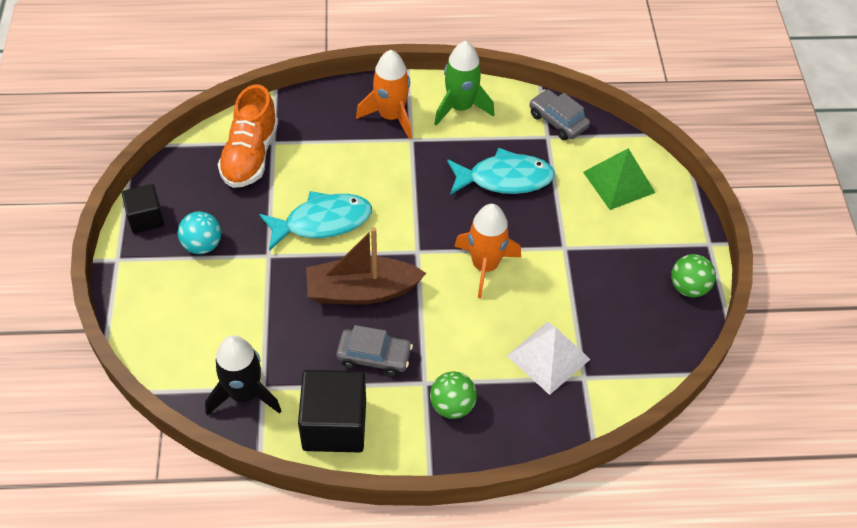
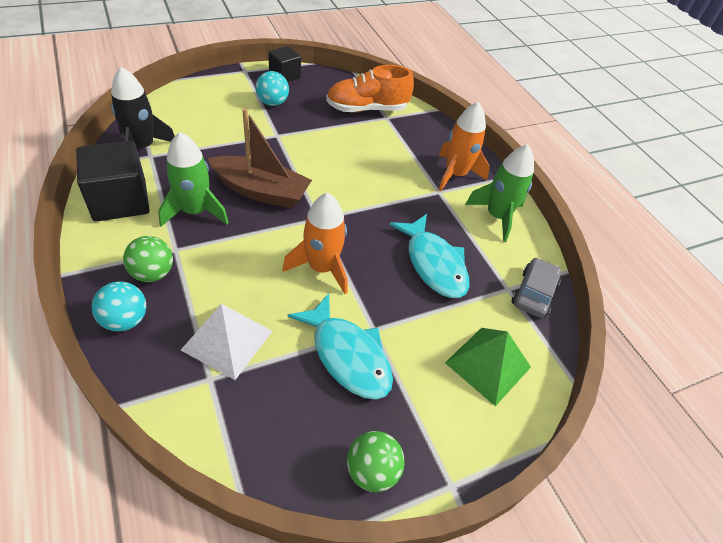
camera: 65 degrees right, 5 degrees down
turquoise fish [259,191,372,251] -> turquoise fish moved to [288,293,393,400]
brown boat [306,227,426,305] -> brown boat turned 135 degrees clockwise [208,108,312,209]
grey car [336,325,413,376] -> green rocket [158,132,229,227]
none -> turquoise ball [92,282,146,332]

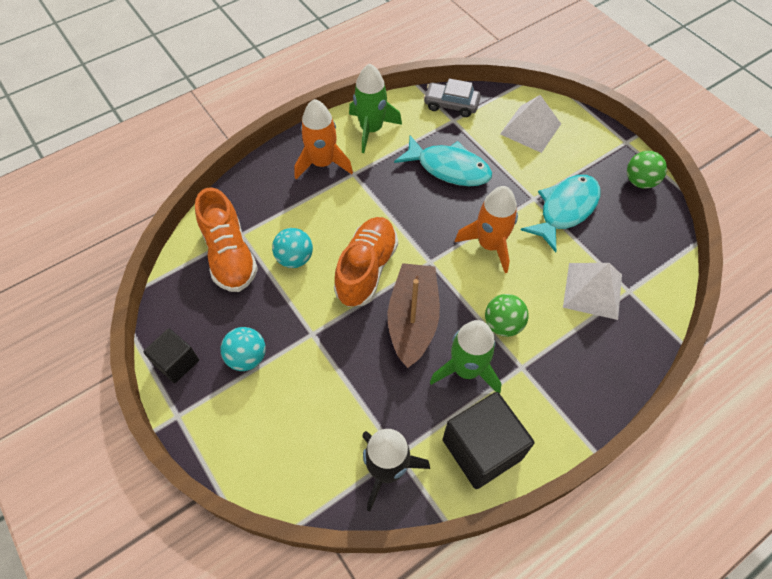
camera: 95 degrees left, 10 degrees up
turquoise ball [92,282,146,332] -> turquoise ball moved to [272,228,313,268]
green ball [123,236,173,282] -> green ball moved to [485,294,529,337]
turquoise fish [389,214,469,298] -> turquoise fish turned 60 degrees clockwise [394,135,492,186]
green pyramid [445,328,531,406] -> white pyramid [500,95,561,153]
none -> orange shoe [334,217,398,307]

